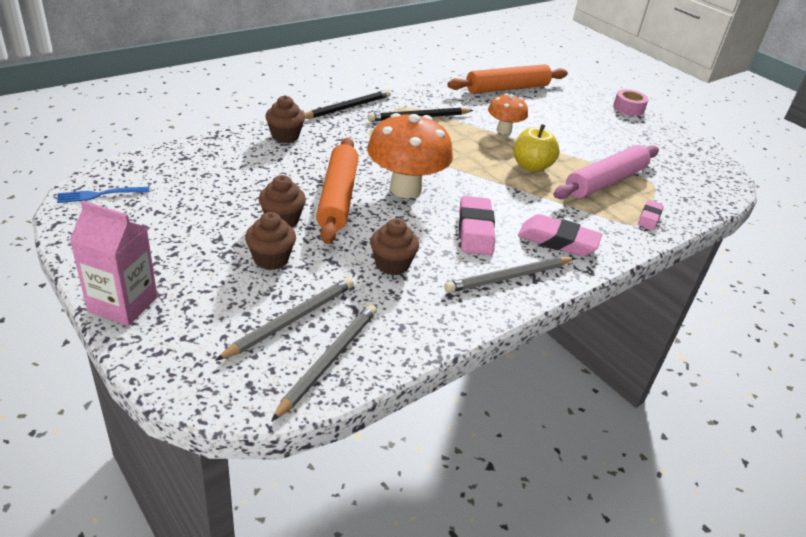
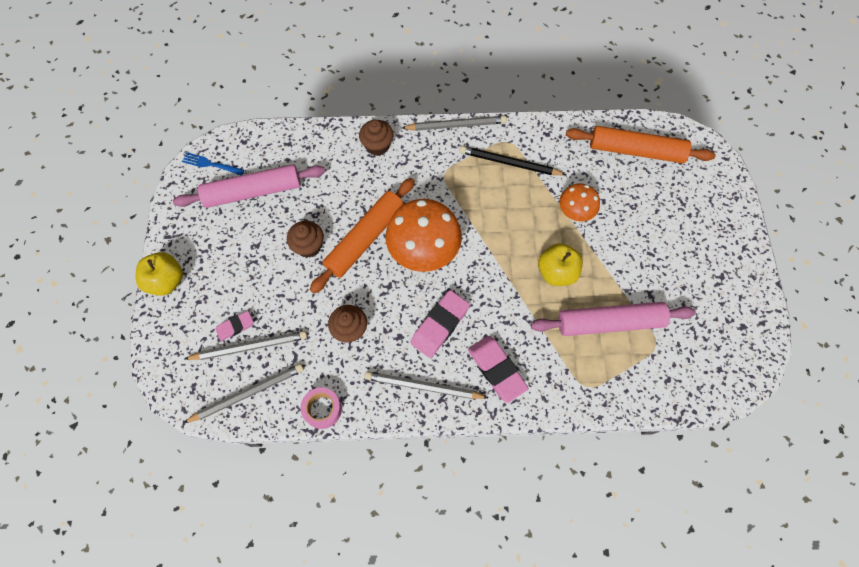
camera: 40 degrees right, 30 degrees up
pink carton [70,200,158,326] -> yellow apple [136,252,183,296]
brown cupcake [245,212,296,270] -> none
black pencil [304,90,391,119] -> grey pencil [402,116,507,131]
pink tape [613,89,648,116] -> pink tape moved to [301,387,342,429]
pink eraser [638,200,664,230] -> pink eraser moved to [216,311,254,341]
none -> pink rolling pin [173,164,325,208]

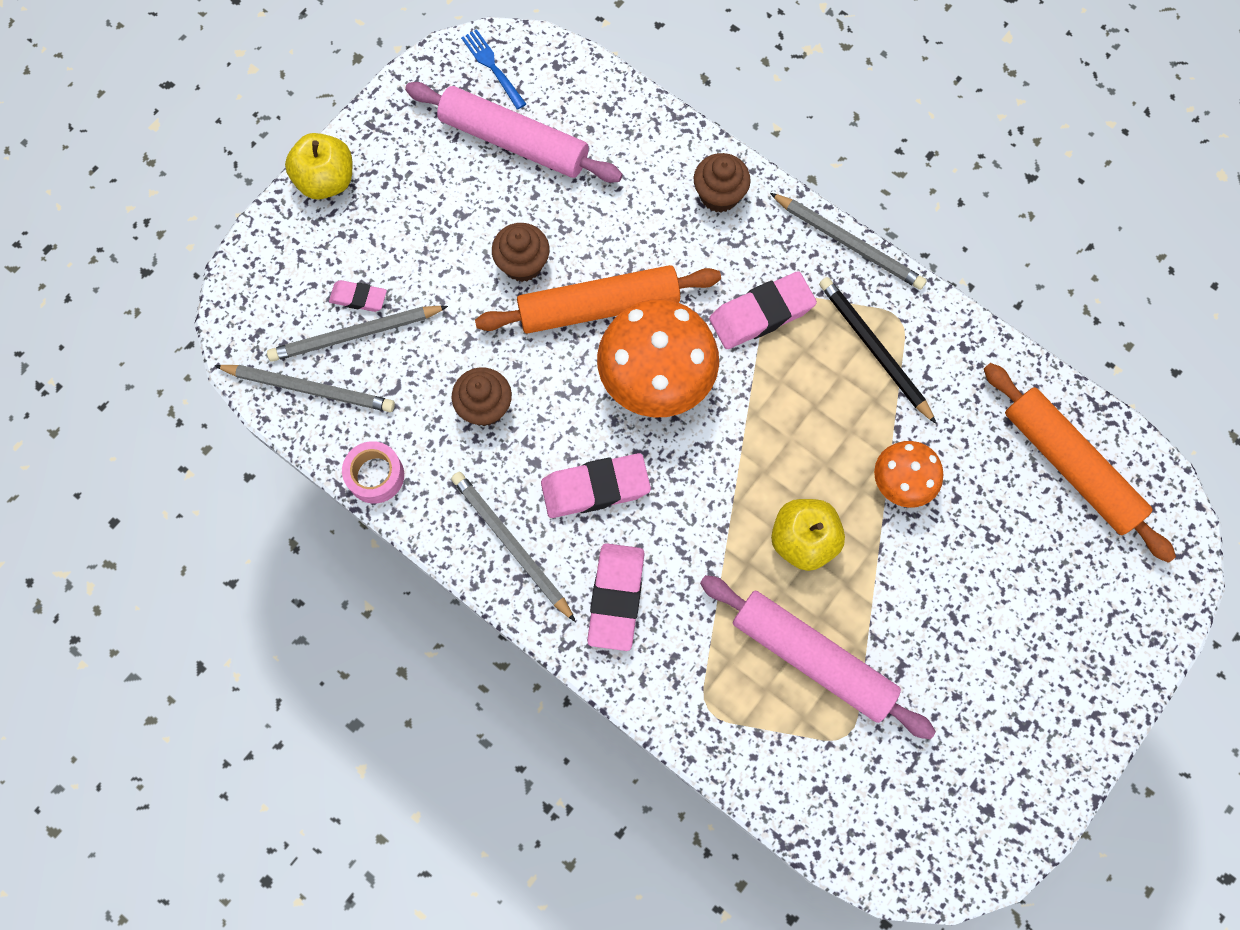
camera: 40 degrees right, 5 degrees up
grey pencil [184,331,307,360] -> grey pencil turned 135 degrees clockwise [267,306,448,362]
none -> pink eraser [709,271,817,349]

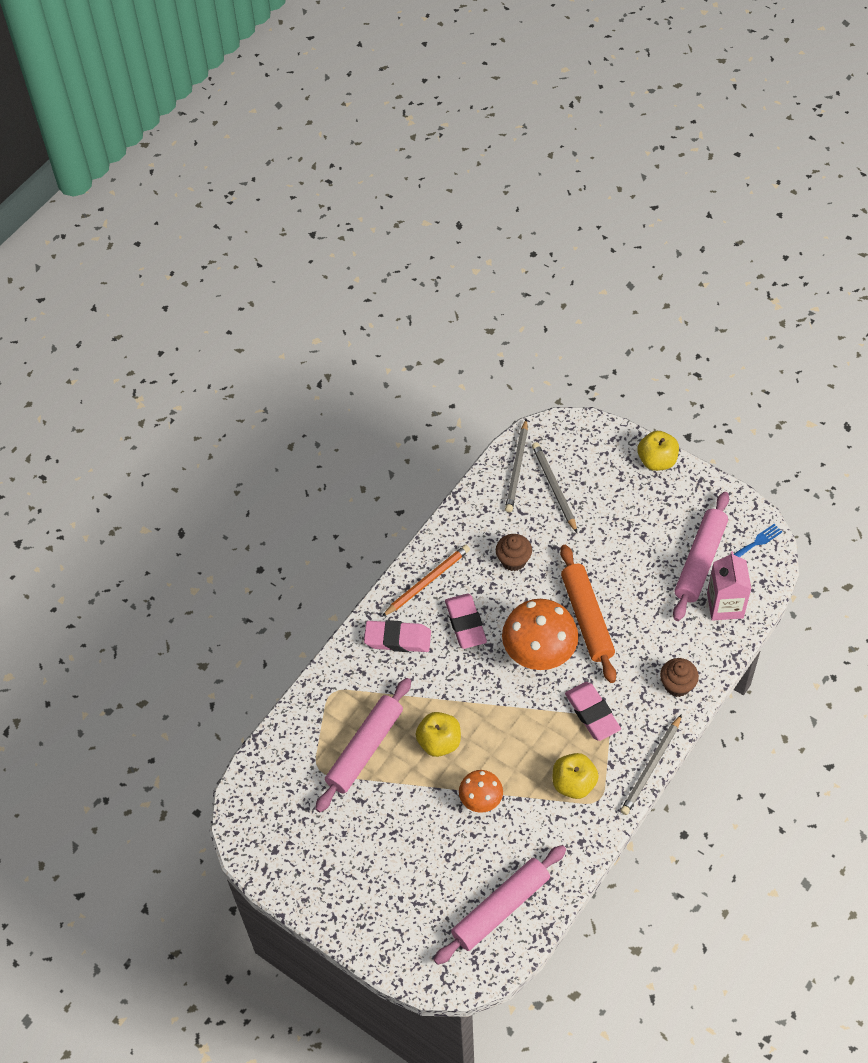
camera: 90 degrees right, 15 degrees down
pink eraser [329,280,387,312] -> none
pink tape [342,441,404,503] -> none
grey pencil [451,472,576,622] -> orange pencil [382,545,470,617]
brown cupcake [492,223,550,282] -> none
black pencil [819,277,937,424] -> yellow apple [553,753,599,799]
orange rolling pin [984,363,1176,563] -> pink rolling pin [434,845,566,965]
none -> pink carton [707,551,751,621]

